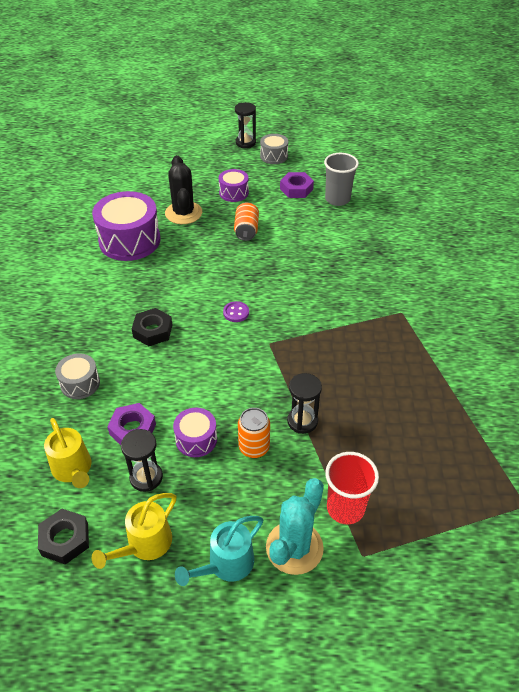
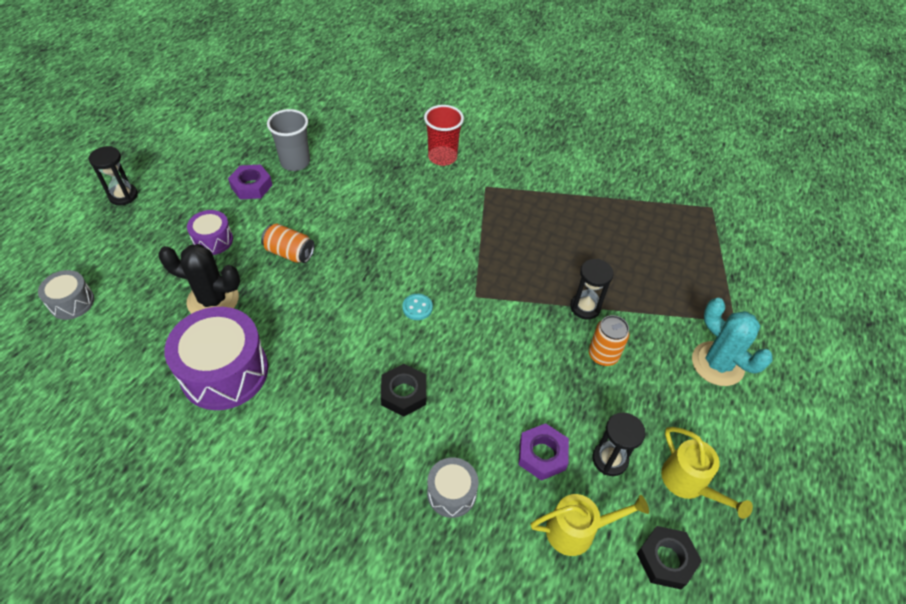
camera: 70 degrees left, 5 degrees up
purple drum [173,408,217,457] -> none
turquoise watering can [175,516,263,586] -> none
purple button [223,301,249,322] -> turquoise button [402,294,433,320]
grey drum [260,134,288,164] -> grey drum moved to [38,270,94,320]
red cup [325,452,379,524] -> red cup moved to [424,105,464,166]

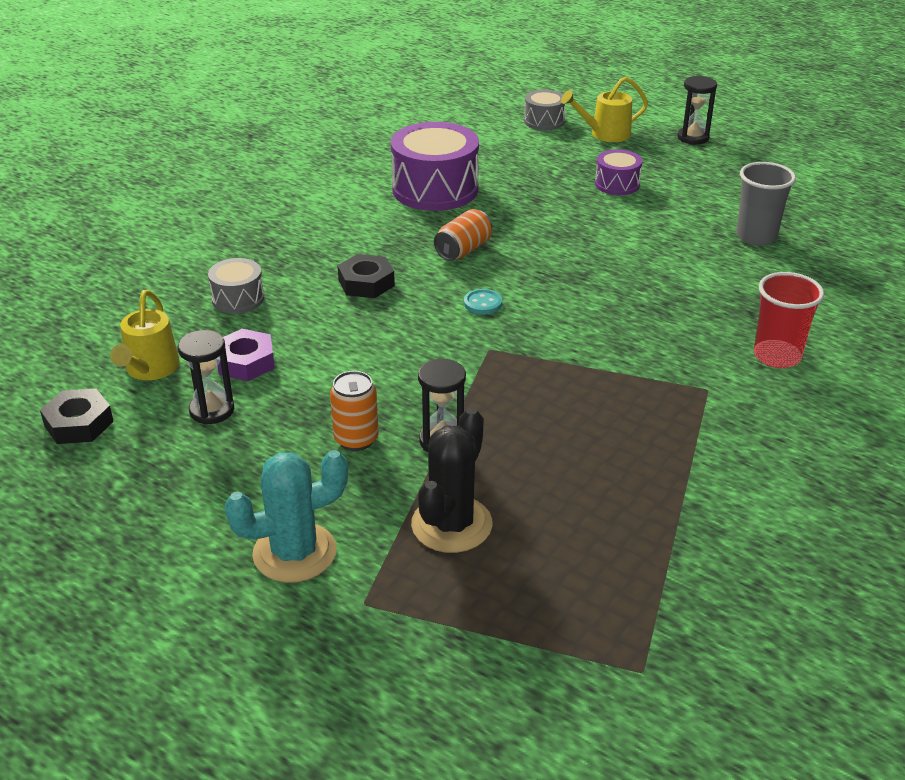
camera: 105 degrees right, 15 degrees down
black cactus [158,244,240,314] -> black cactus moved to [411,408,492,553]
purple nut [228,164,272,200] -> none
orange can [261,224,315,263] -> orange can moved to [434,209,492,261]
yellow watering can [661,427,753,519] -> yellow watering can moved to [561,77,648,142]

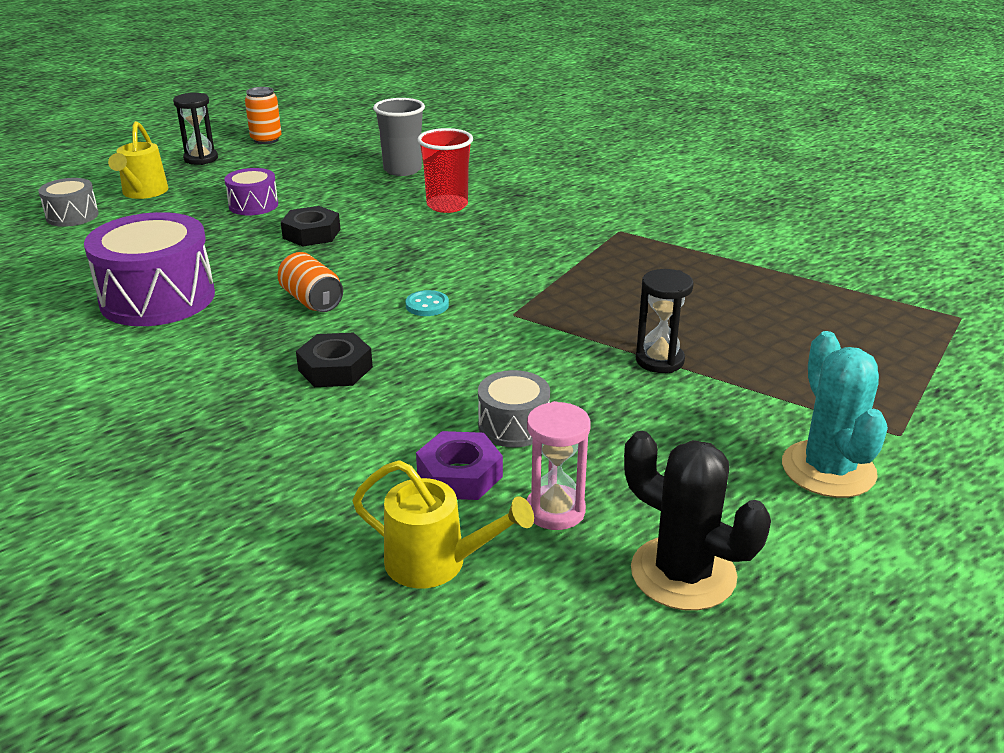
camera: 75 degrees left, 5 degrees down
black nut [40,388,114,444] -> black nut moved to [281,206,341,247]
black hourglass [178,330,234,425] -> pink hourglass [526,401,591,530]
grey drum [208,258,264,314] -> grey drum moved to [478,370,550,447]
orange can [330,371,379,451] -> orange can moved to [245,87,282,144]
black cactus [411,408,492,553] -> black cactus moved to [624,431,771,611]
red cup [754,272,824,368] -> red cup moved to [417,128,473,213]

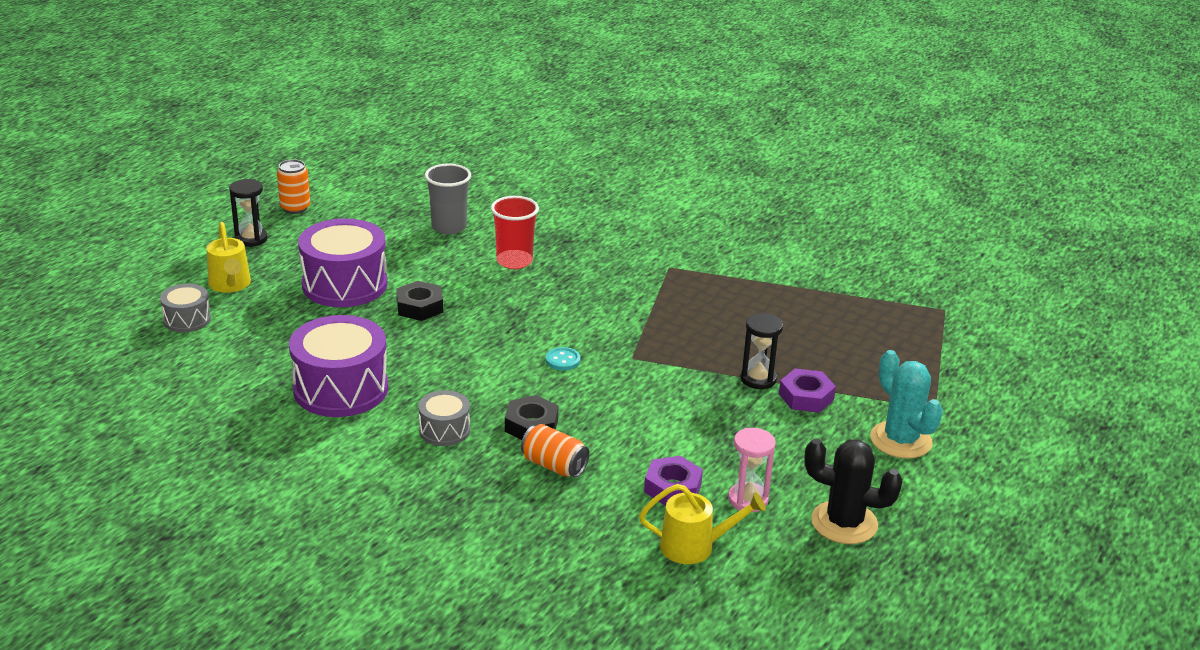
camera: 20 degrees left, 0 degrees up
purple drum [224,168,278,215] -> purple drum [298,218,388,307], size x1.92
orange can [278,252,343,312] -> orange can moved to [521,424,590,477]
grey drum [478,370,550,447] -> grey drum moved to [418,390,470,446]
none -> purple nut [779,369,836,413]

